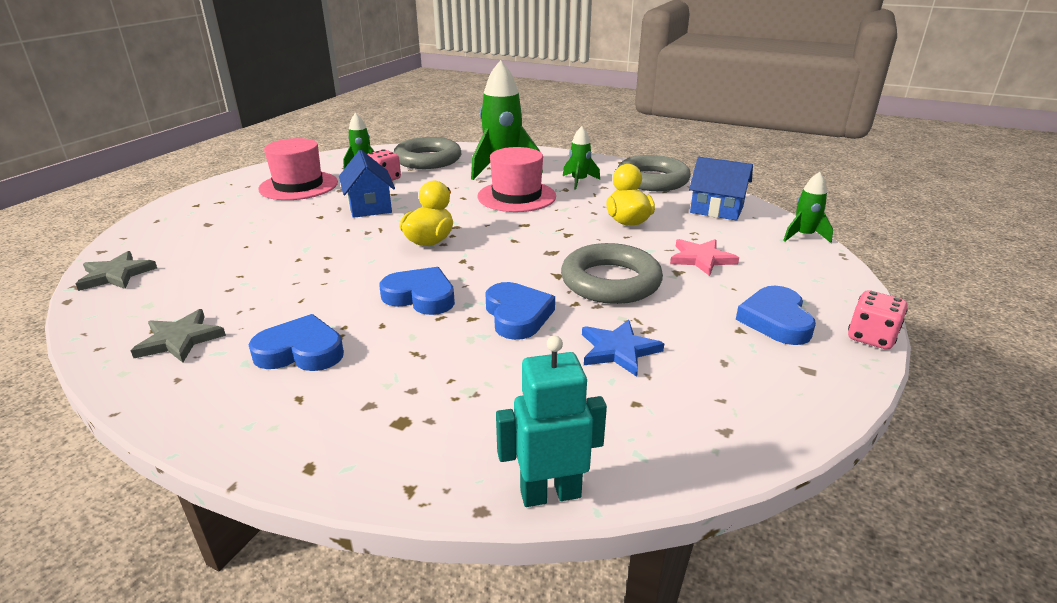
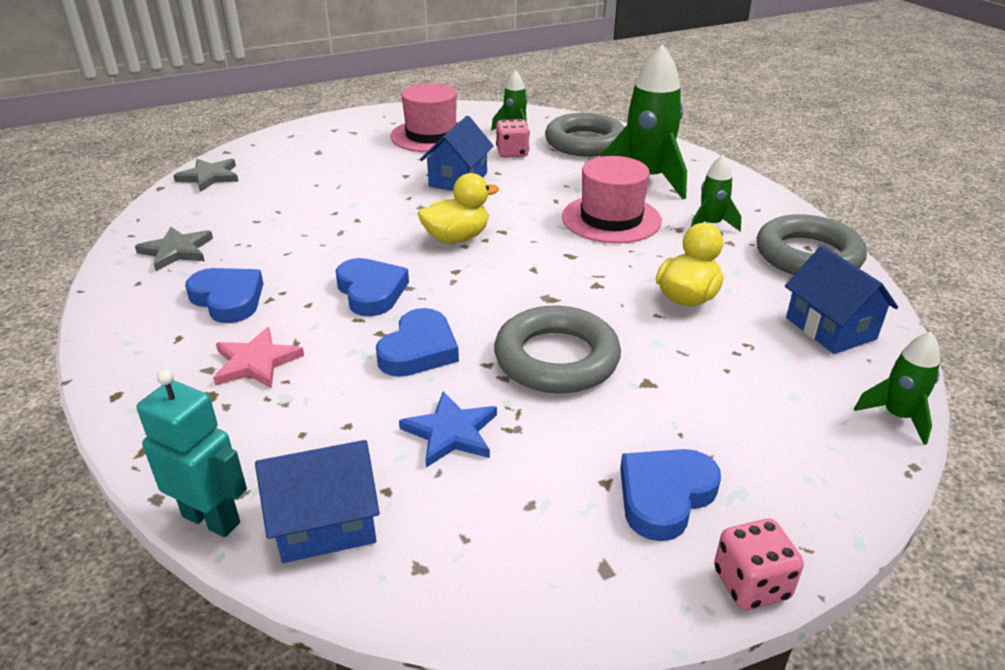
camera: 40 degrees right, 5 degrees up
pink star [670,239,739,276] -> pink star moved to [213,327,304,389]
none -> blue house [255,440,380,563]

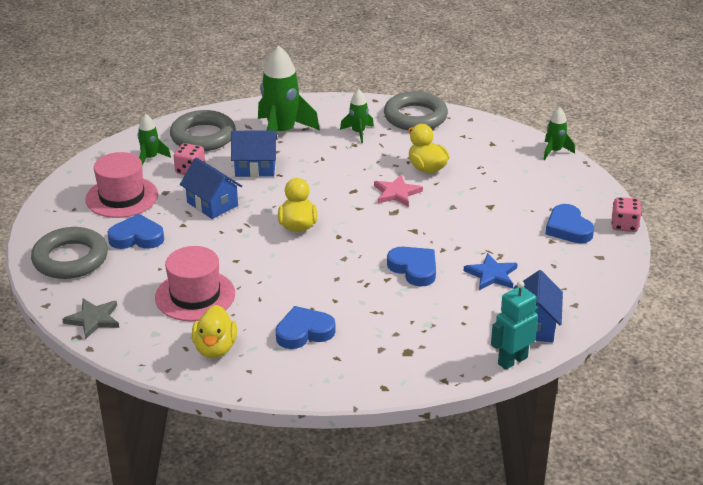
camera: 65 degrees left, 0 degrees up
grey star [135,226,213,271] -> yellow duck [192,305,237,358]
pink star [213,327,304,389] -> pink star moved to [374,175,423,207]
blue heart [336,258,409,316] -> blue heart moved to [108,214,164,249]
grey ring [494,306,621,394] -> grey ring moved to [31,227,108,279]
pink hat [562,156,662,244] -> pink hat moved to [155,246,235,321]
blue house [785,246,898,354] -> blue house moved to [231,131,278,177]

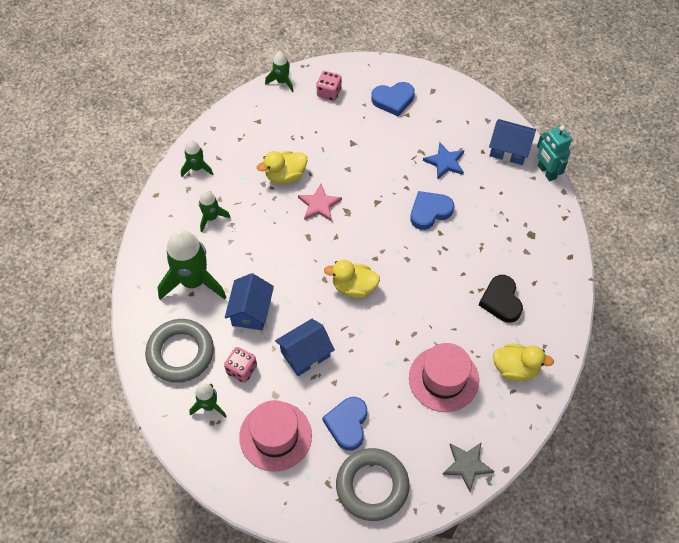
camera: 80 degrees left, 25 degrees up
blue heart [276,306,336,349] -> black heart [479,275,523,323]
grey ring [384,91,448,130] -> green rocket [181,140,213,177]
pink dice [612,197,642,232] -> pink dice moved to [316,71,342,101]

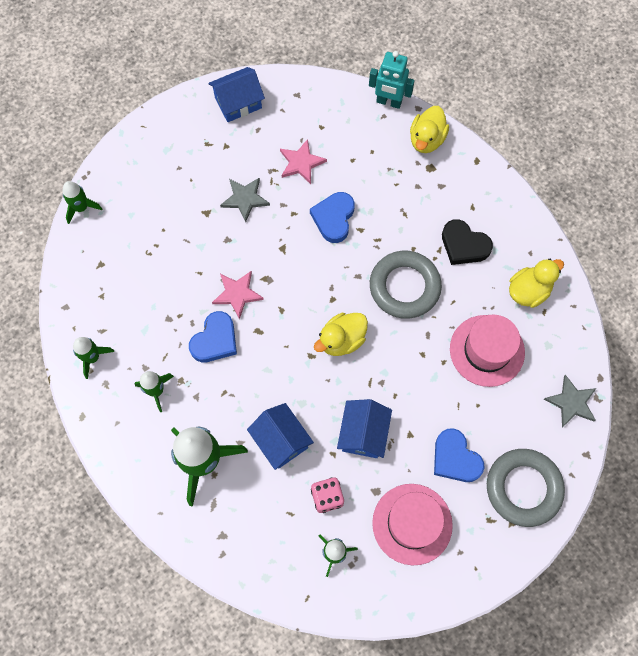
camera: 45 degrees left, 10 degrees up
grey ring [145,319,214,383] -> grey ring moved to [370,251,442,319]
yellow duck [257,151,307,184] -> yellow duck moved to [410,106,449,153]
pink dice [316,71,342,101] -> none
blue heart [371,82,415,116] -> blue heart moved to [189,311,237,362]
blue star [423,142,464,180] -> pink star [280,139,327,184]
blue house [489,119,536,165] -> blue house moved to [208,67,265,122]
none -> grey star [220,177,270,222]

